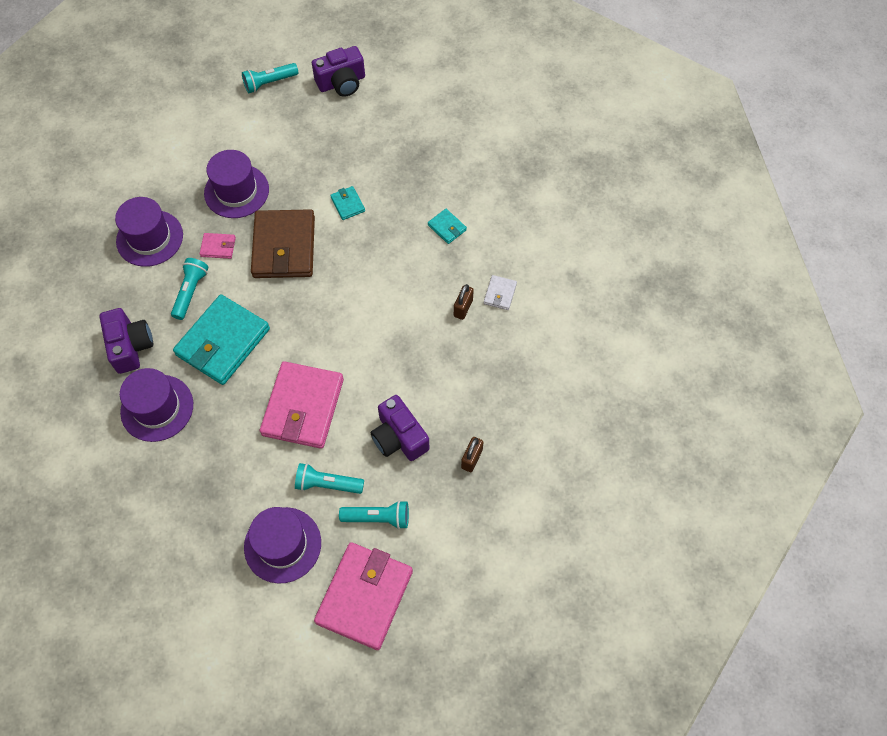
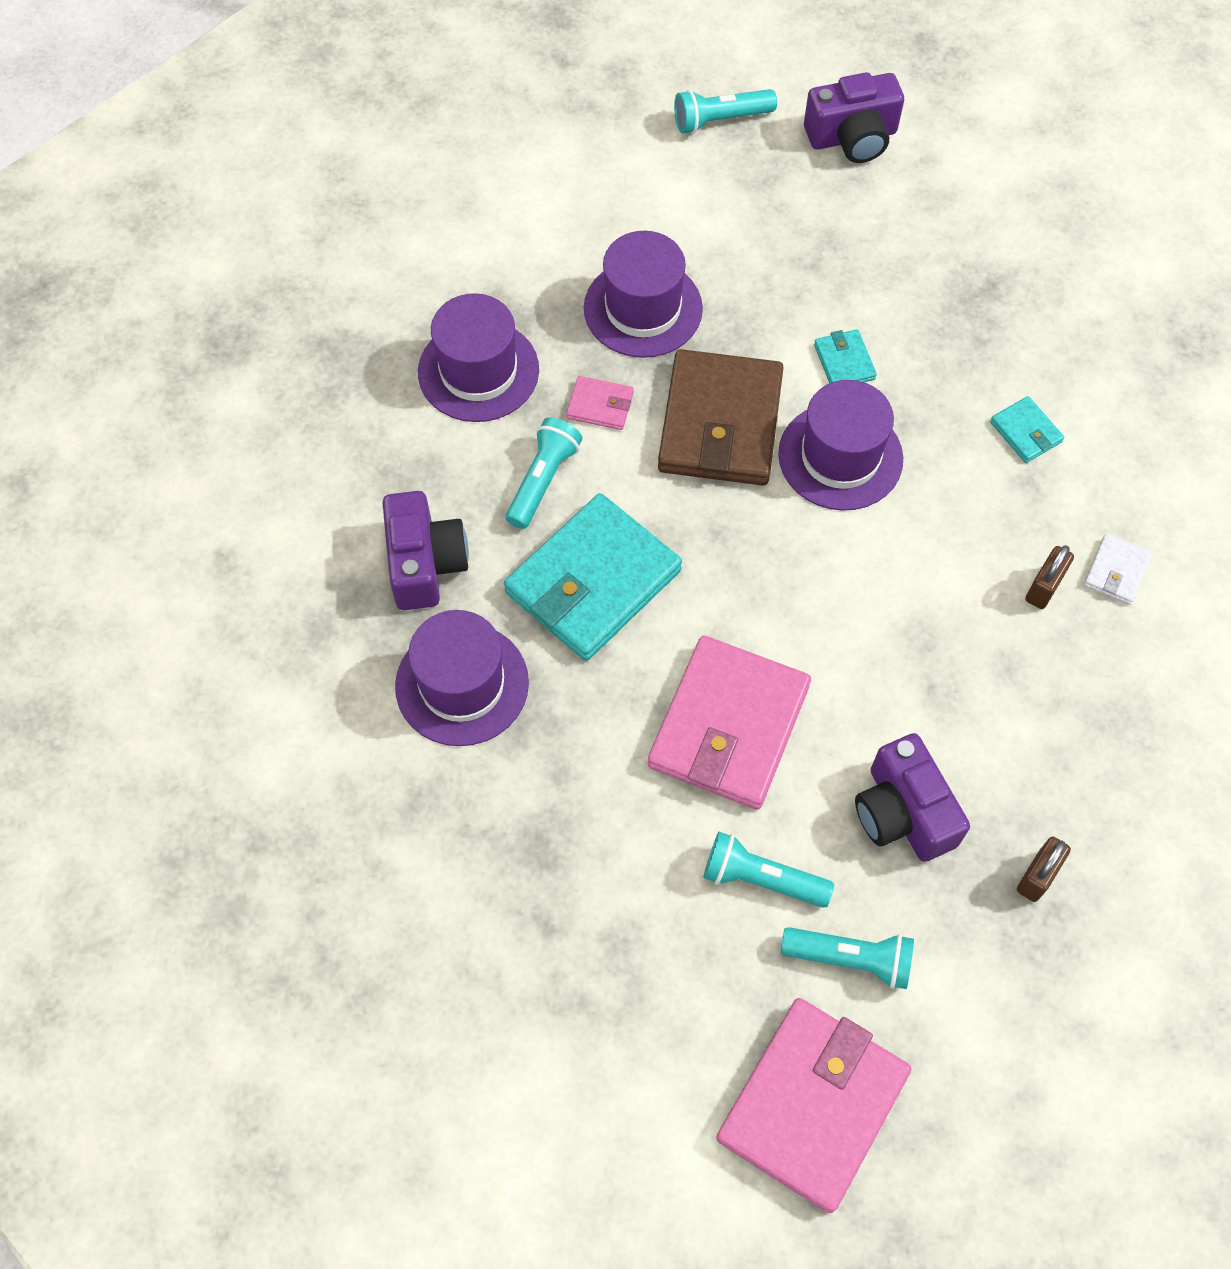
camera: 10 degrees right, 0 degrees up
purple hat [244,507,321,583] -> purple hat moved to [778,380,903,511]

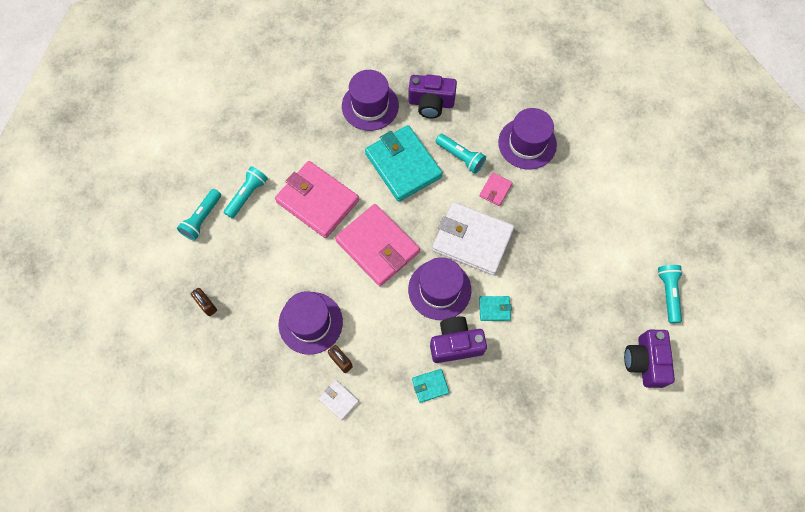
camera: 105 degrees right, 5 degrees up
purple hat [584,231,703,358] -> purple hat moved to [279,291,343,355]
brown wallet [658,349,784,486] -> white wallet [432,202,514,275]
pink wallet [716,998,911,1213] -> pink wallet moved to [335,204,420,286]
purple camera [855,733,970,862] -> purple camera moved to [430,316,487,363]

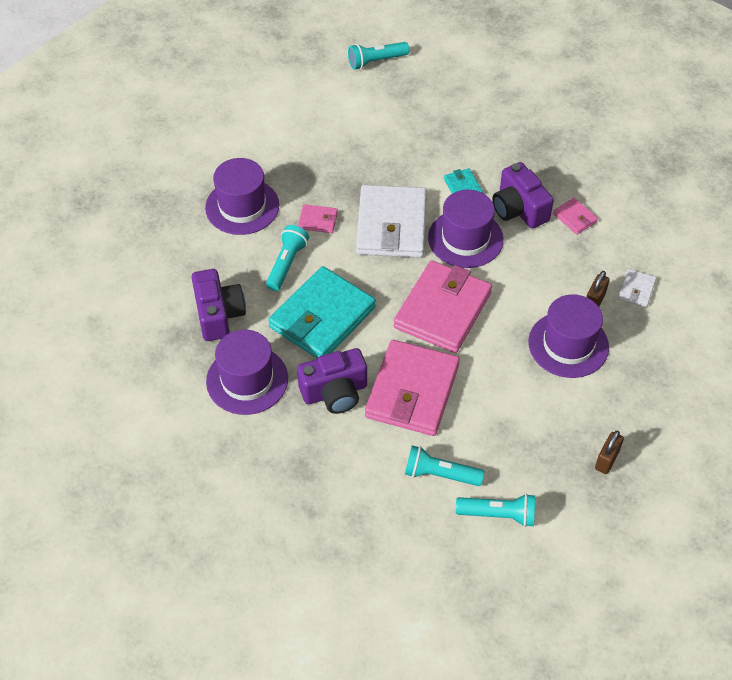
camera: 110 degrees left, 15 degrees down
turquoise wallet [412,369,449,403] -> pink wallet [553,198,598,235]
purple camera [624,330,675,388] -> purple camera moved to [297,348,367,414]

